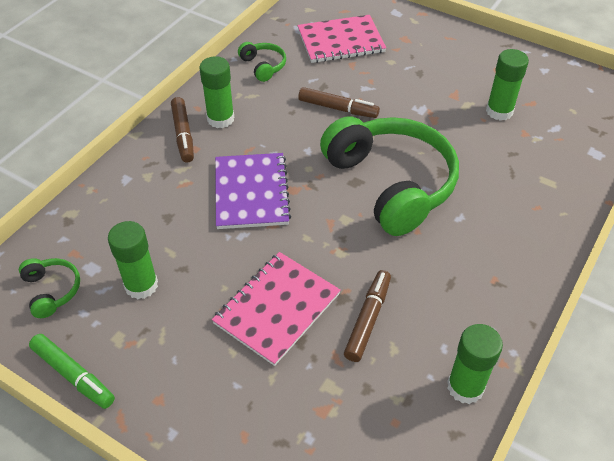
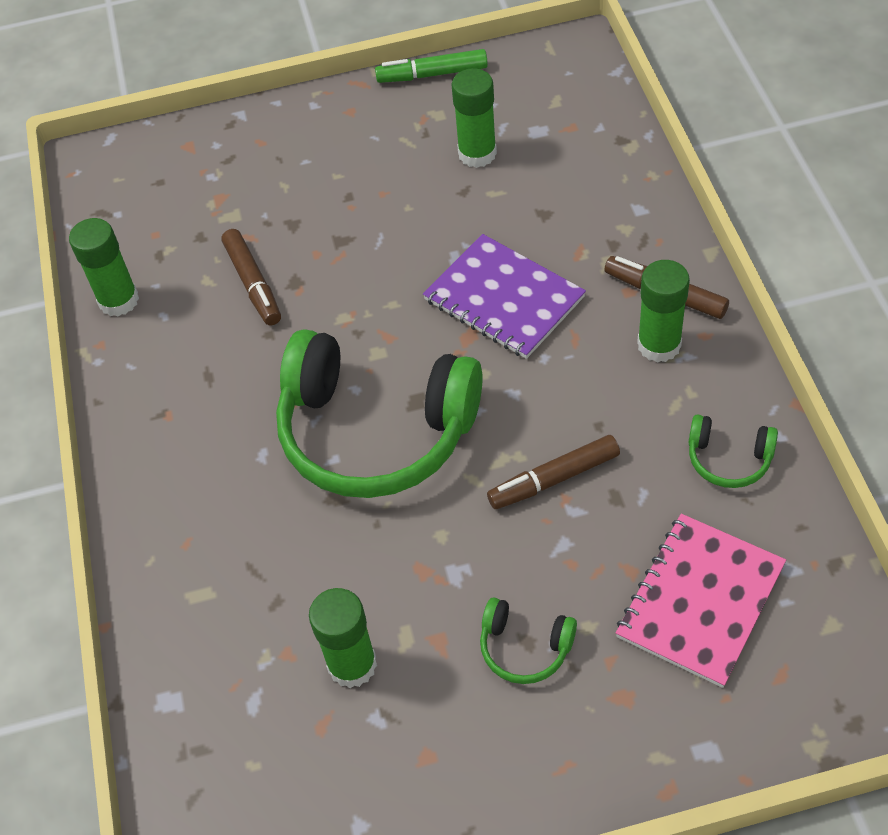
camera: 140 degrees right, 5 degrees up
green headphones [19,258,80,318] -> green headphones moved to [480,597,577,684]
pink notebook [212,252,341,366] -> none

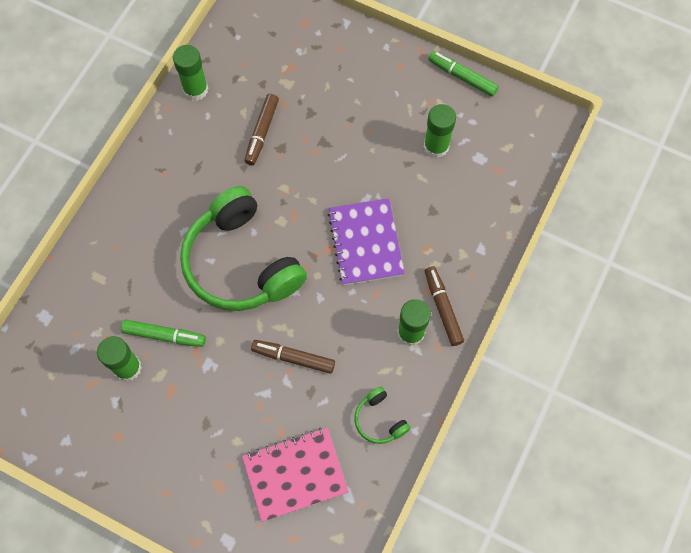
camera: 35 degrees right, 15 degrees up
green headphones [480,597,577,684] -> none
none -> green marker [121,319,206,347]

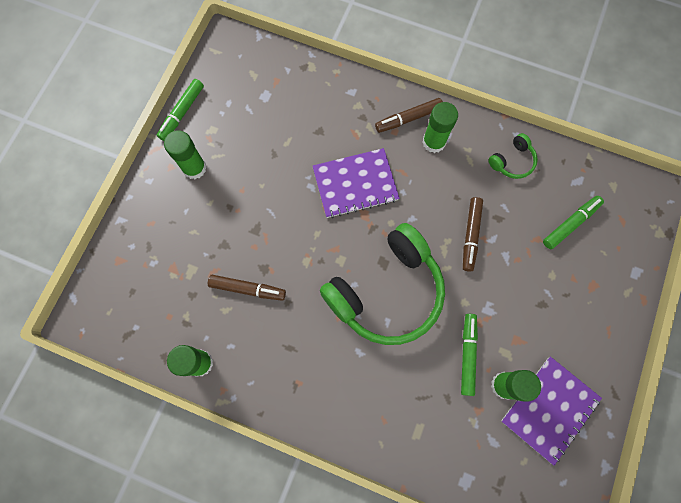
camera: 95 degrees left, 5 degrees up
pink notebook [242,428,349,522] -> green marker [543,196,604,249]
green glue stick [424,104,456,158] -> green glue stick moved to [164,130,207,179]
none -> purple notebook [501,356,602,466]

